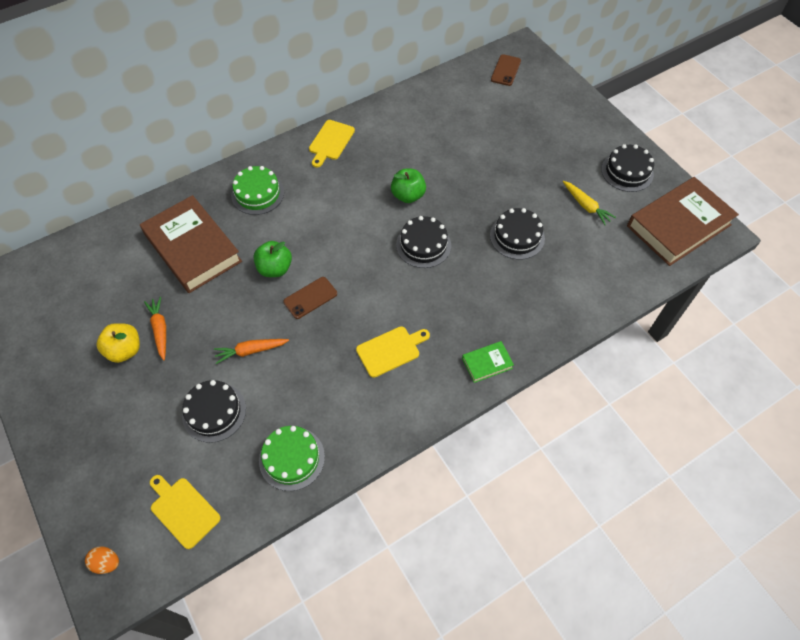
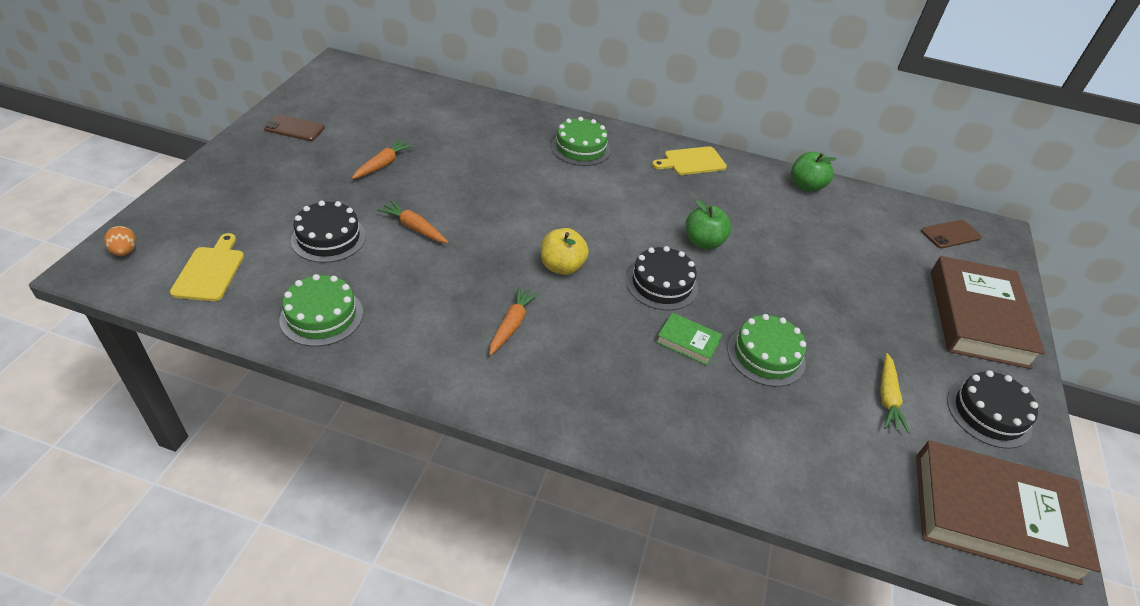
camera: 45 degrees right, 15 degrees down
yellow apple [97,323,140,363] -> yellow apple moved to [541,228,589,275]
brown book [140,195,242,293] -> brown book moved to [931,256,1045,369]
green apple [253,241,292,277] -> green apple moved to [791,152,836,192]
brown phone [283,277,337,319] -> brown phone moved to [264,115,325,141]
yellow cutting board [356,326,430,378] -> orange carrot [489,286,539,356]
green book [462,341,514,383] -> green book moved to [656,313,722,365]
black cake [490,208,545,260] -> green cake [727,314,806,387]

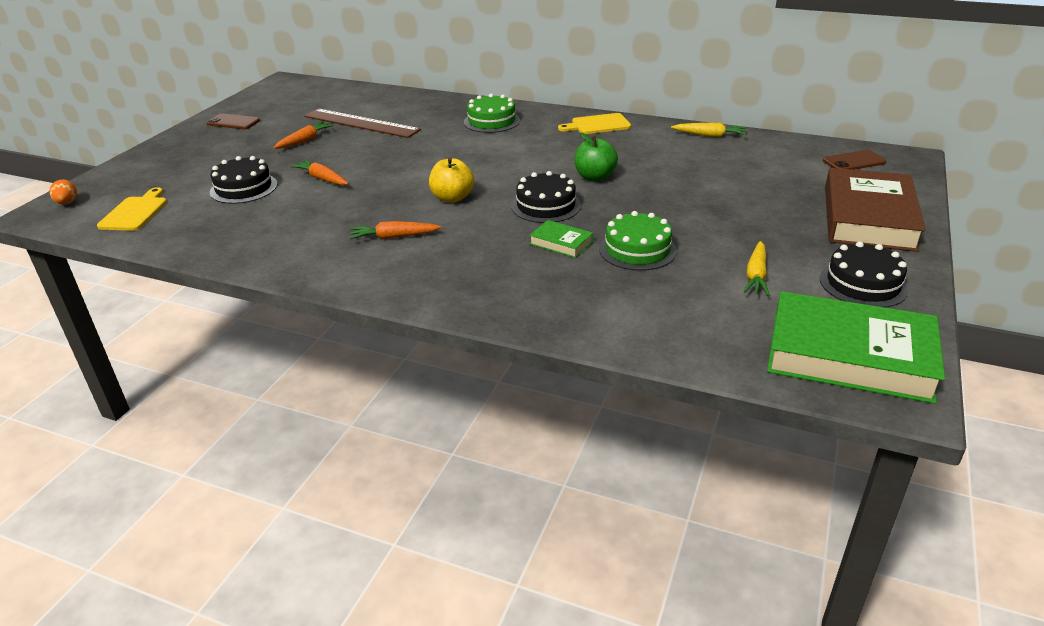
camera: 10 degrees right, 10 degrees down
green cake [280,274,363,346] -> none
orange carrot [489,286,539,356] -> orange carrot turned 120 degrees counterclockwise [350,221,442,239]
green apple [791,152,836,192] -> yellow carrot [671,123,747,137]
brown book [916,440,1101,585] -> green book [767,291,945,404]
none -> brown ruler [304,109,421,138]

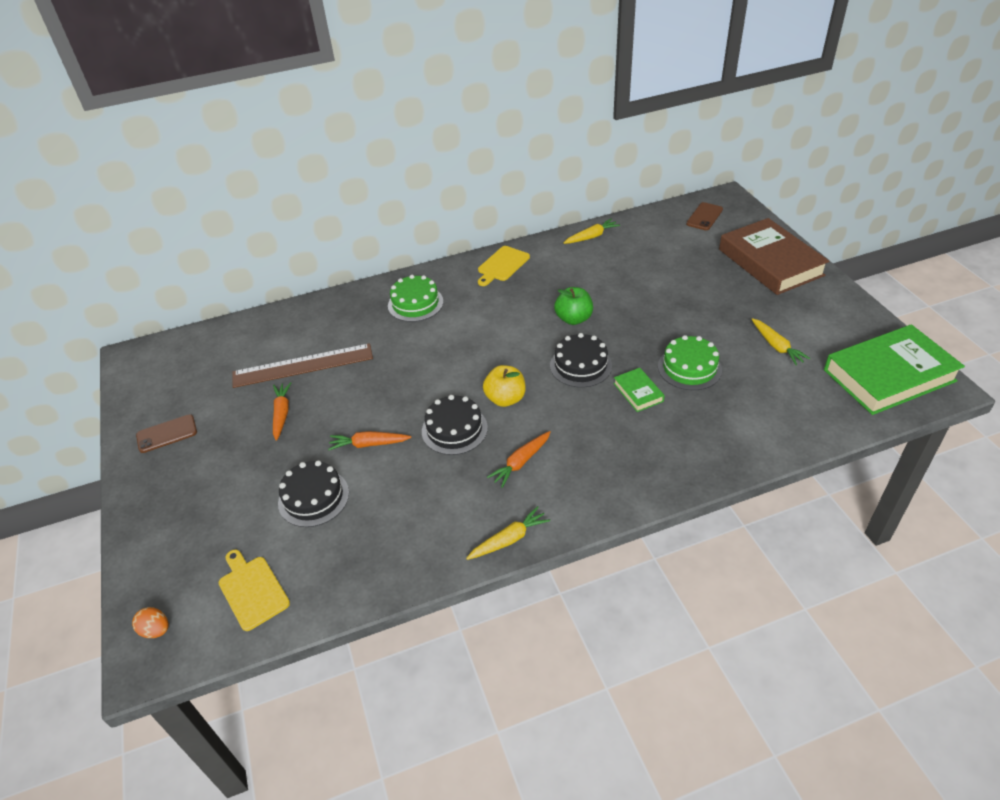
camera: 40 degrees left, 10 degrees up
green book [529,220,593,258] -> green book turned 75 degrees clockwise [614,368,665,412]
black cake [820,241,909,308] -> black cake moved to [422,395,488,455]
none -> yellow carrot [466,506,550,560]

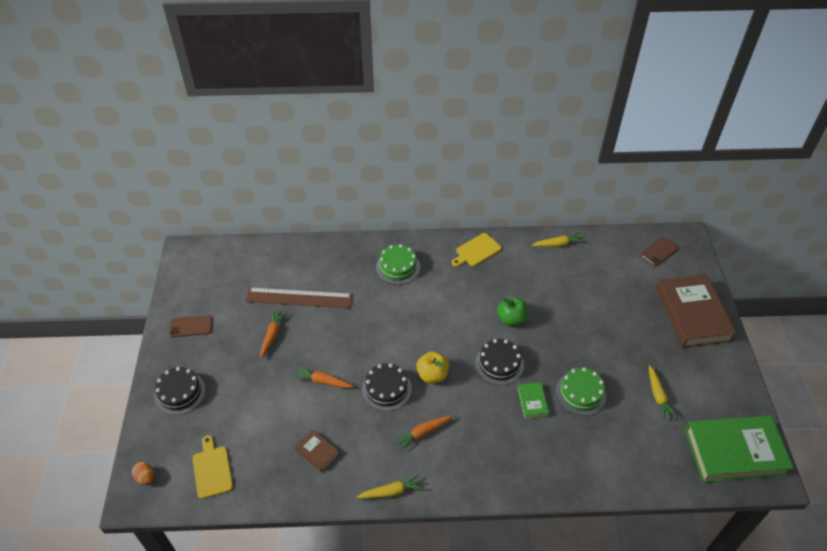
camera: 15 degrees right, 5 degrees up
black cake [278,461,349,527] -> black cake moved to [154,367,206,415]
none -> brown book [295,430,339,472]

